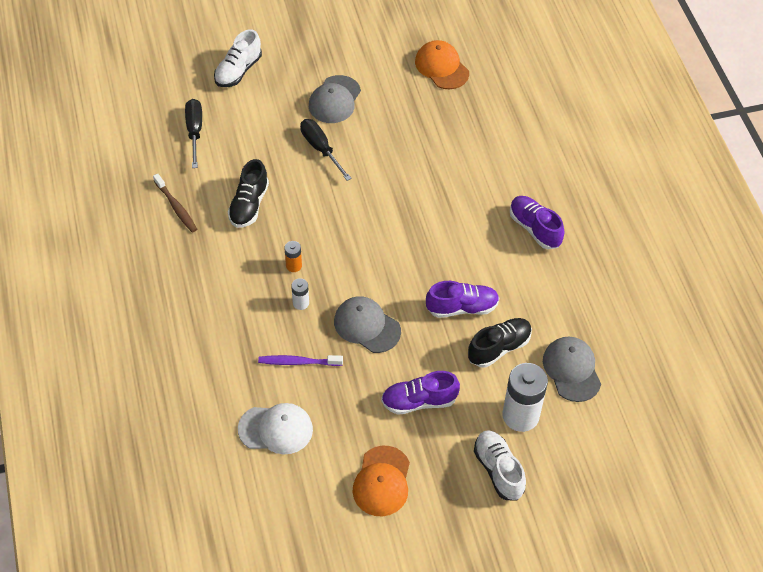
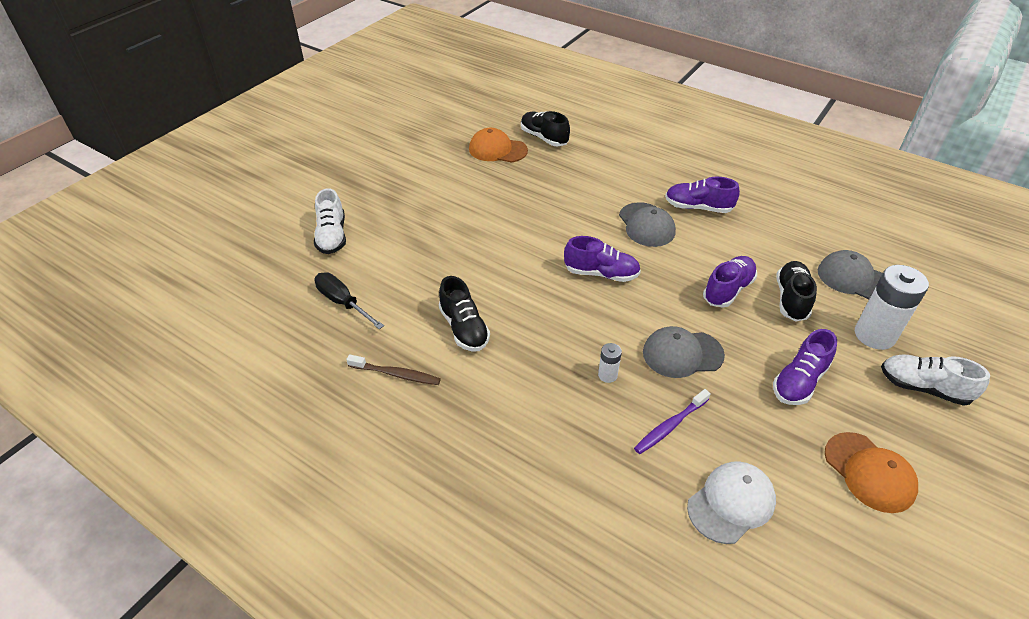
camera: 40 degrees left, 10 degrees down
orange battery [284,241,302,272] -> none
black screwdriver [300,119,352,181] -> none
grey cap [309,75,361,123] -> grey cap moved to [619,202,676,247]
none -> black shoe [521,111,570,146]
none -> purple shoe [564,236,641,282]

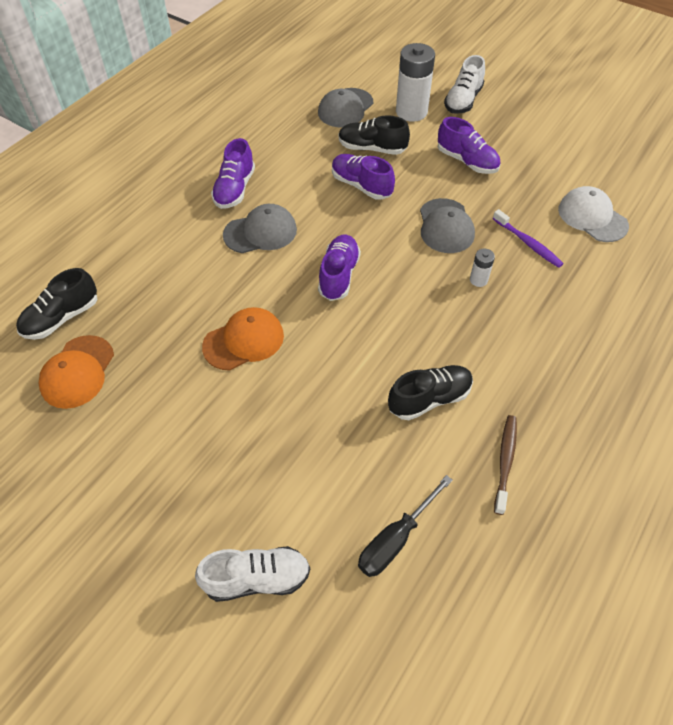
camera: 90 degrees left, 10 degrees up
orange cap [825,432,918,513] -> orange cap moved to [202,307,284,371]

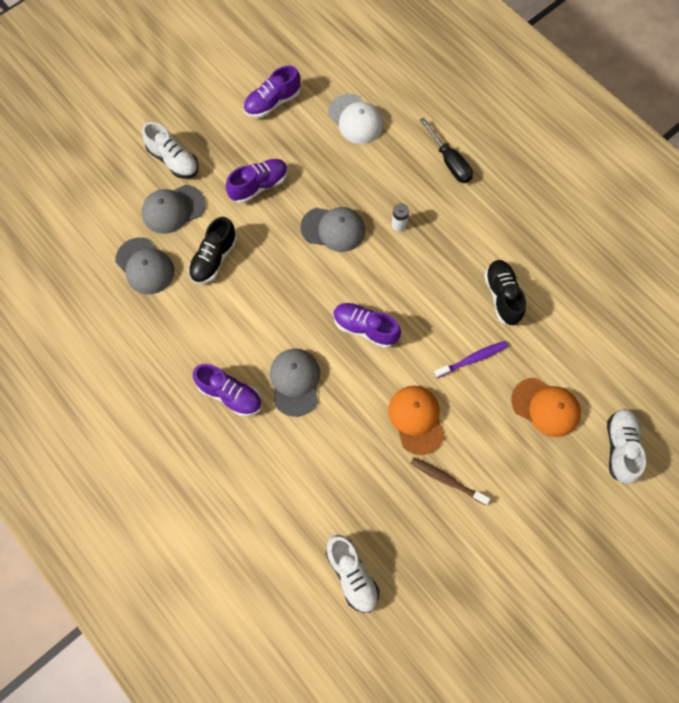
camera: 75 degrees left, 15 degrees up
black shoe [16,268,97,340] -> white shoe [326,535,379,613]
orange cap [38,335,114,409] -> orange cap moved to [511,378,581,437]
purple shoe [332,154,395,200] -> purple shoe moved to [243,66,301,118]
black screwdriver [358,475,453,577] -> black screwdriver moved to [420,117,473,183]
white battery [396,43,435,122] -> grey cap [142,185,205,234]
purple toothbrush [493,209,564,268] -> purple toothbrush moved to [434,341,508,378]
brown toothbrush [494,415,517,515] -> brown toothbrush moved to [411,457,490,505]
white cap [558,186,629,242] -> white cap turned 105 degrees counterclockwise [328,94,383,144]

